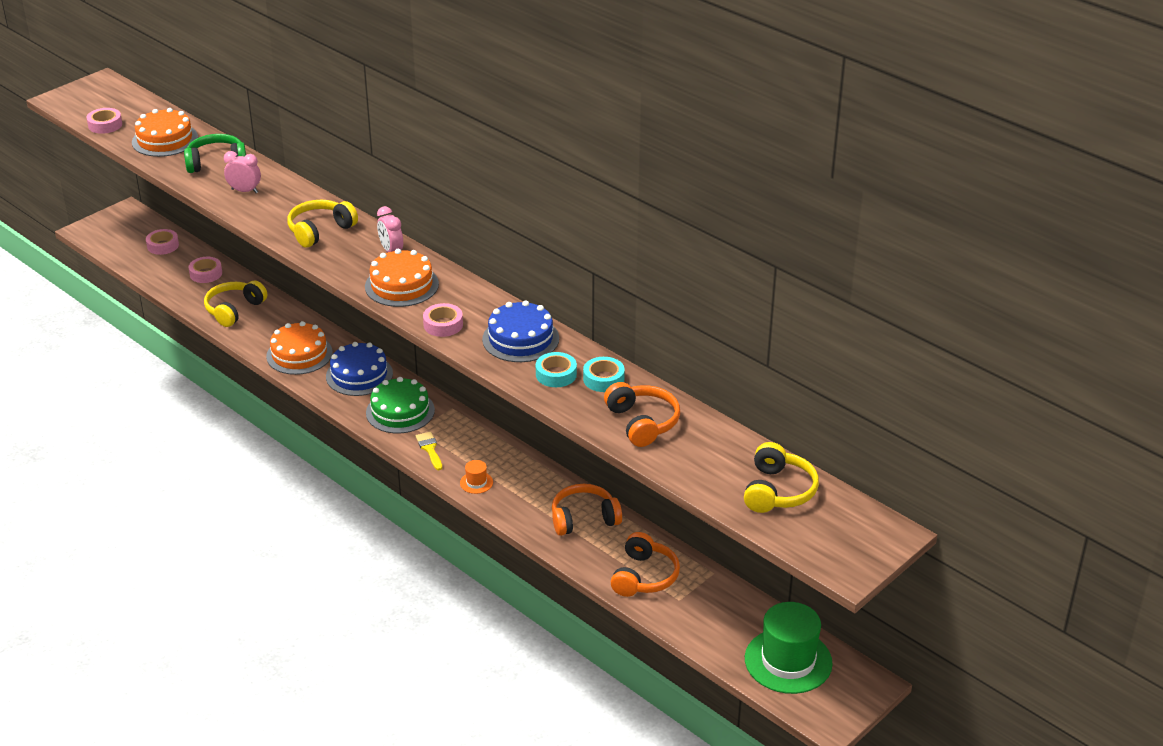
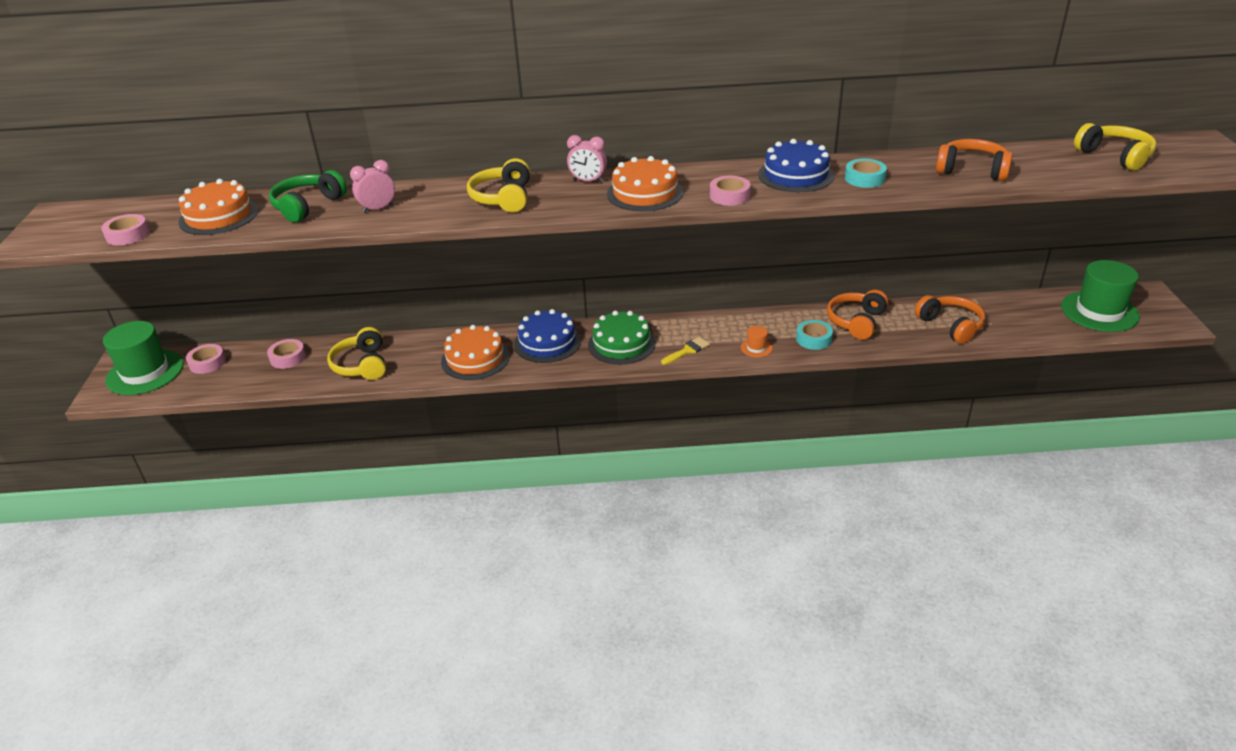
camera: 45 degrees left, 0 degrees up
yellow brush [416,432,442,470] -> yellow brush turned 120 degrees clockwise [661,337,710,365]
turquoise tape [583,357,625,392] -> turquoise tape moved to [796,320,833,350]
none -> green hat [103,321,184,395]

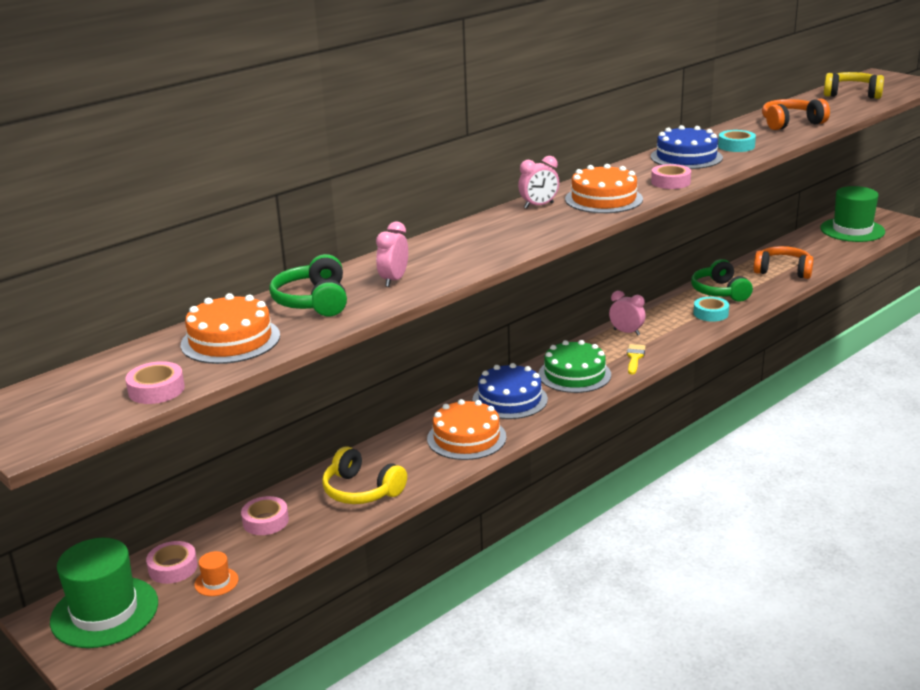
camera: 40 degrees left, 10 degrees down
yellow headphones [467,158,530,213] -> none
orange hat [741,326,773,357] -> orange hat moved to [194,551,239,596]
orange headphones [827,289,889,340] -> green headphones [691,259,753,302]
none -> pink clock [609,291,645,335]

